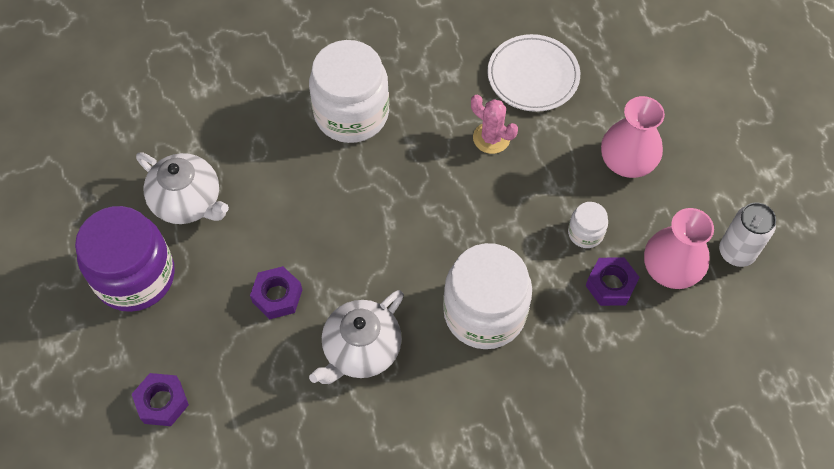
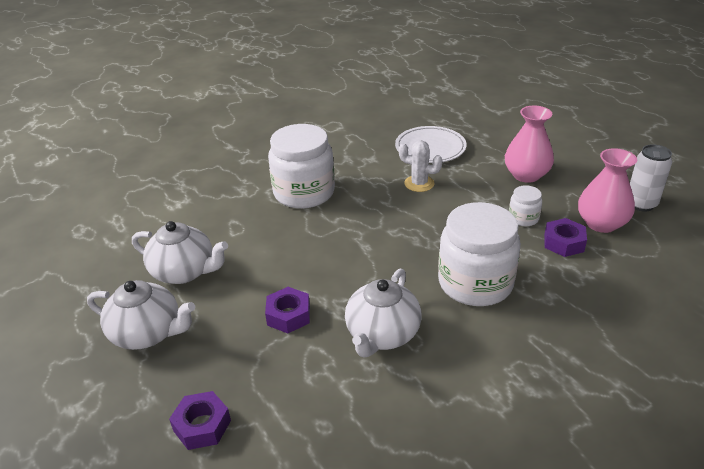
camera: 15 degrees left, 25 degrees down
purple jar [75,206,175,312] -> white teapot [87,280,195,350]
pink cactus [471,95,518,154] -> white cactus [399,140,443,192]

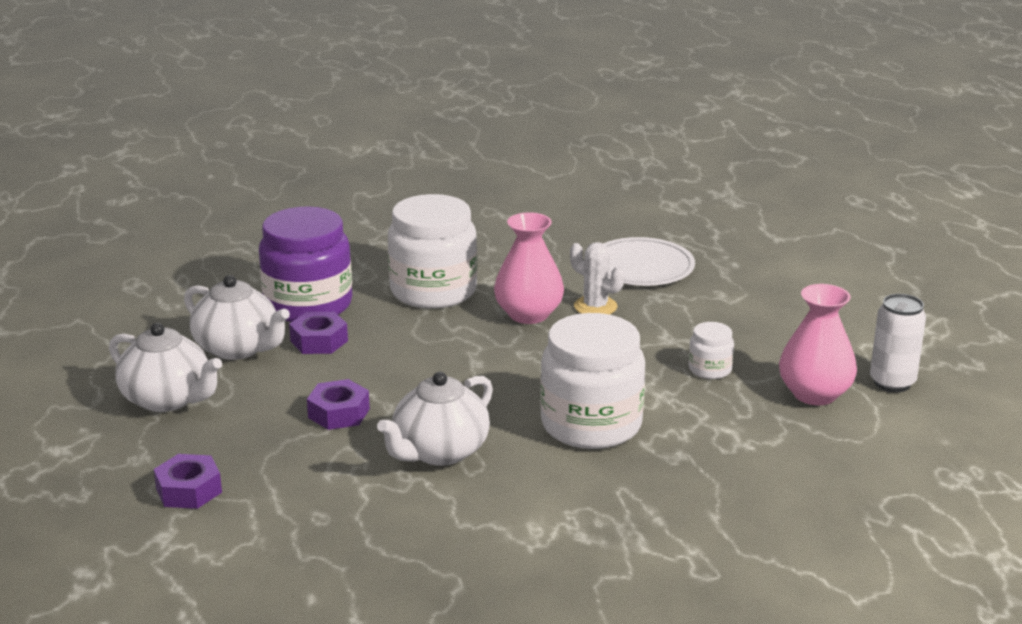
camera: 15 degrees right, 10 degrees down
pink vase [505,106,554,183] -> pink vase moved to [494,212,564,324]
purple nut [544,218,587,257] -> purple nut moved to [289,312,348,354]
none -> purple jar [259,206,352,322]

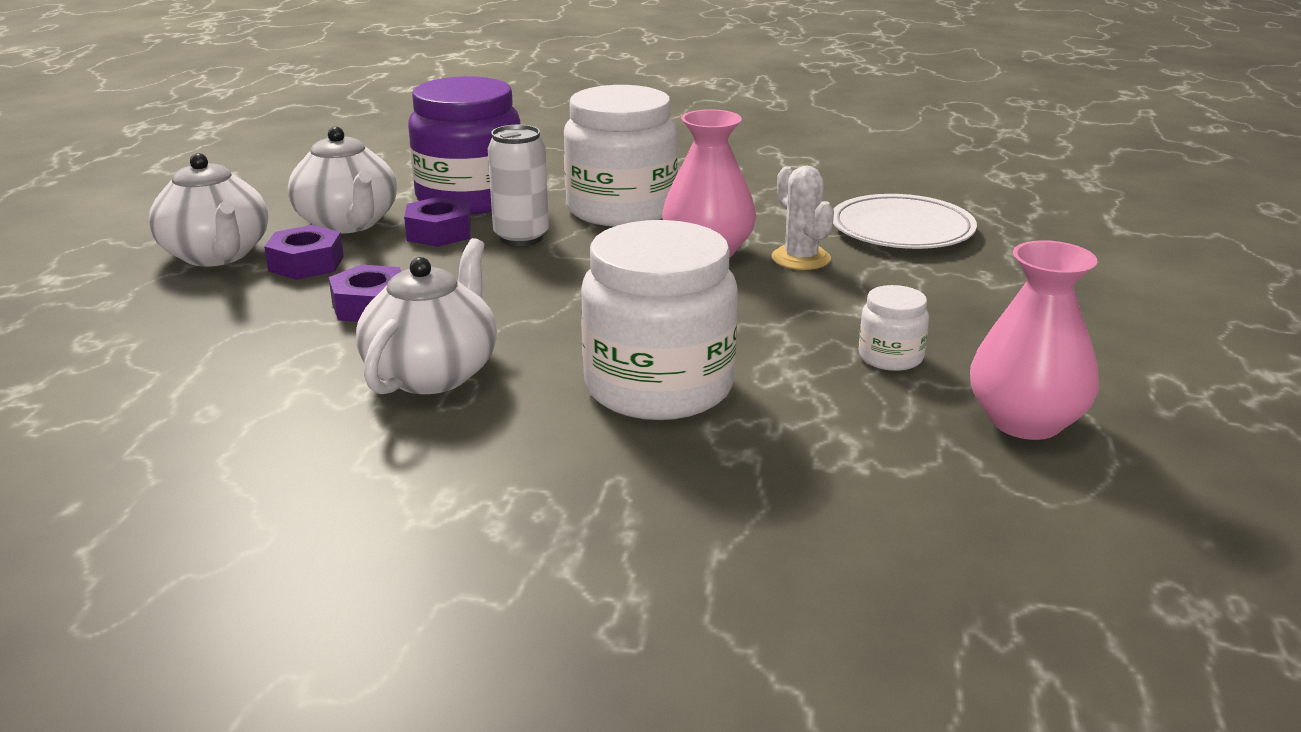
camera: 25 degrees right, 0 degrees up
purple nut [154,454,222,509] -> purple nut moved to [264,225,344,280]
white teapot [377,372,493,466] -> white teapot turned 135 degrees clockwise [356,238,497,394]
white can [870,294,926,392] -> white can moved to [488,125,549,246]

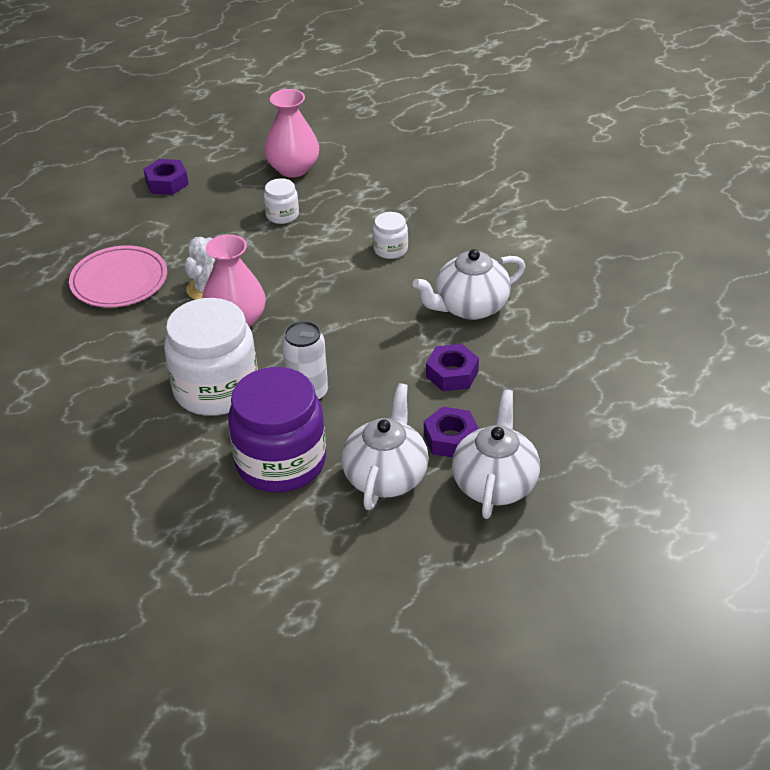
camera: 135 degrees left, 15 degrees up
purple nut [404,197,471,247] -> purple nut moved to [143,159,189,195]
white jar [581,220,738,420] -> white jar [373,212,408,259], size x0.46
white plate [833,194,977,249] -> pink plate [69,245,167,307]

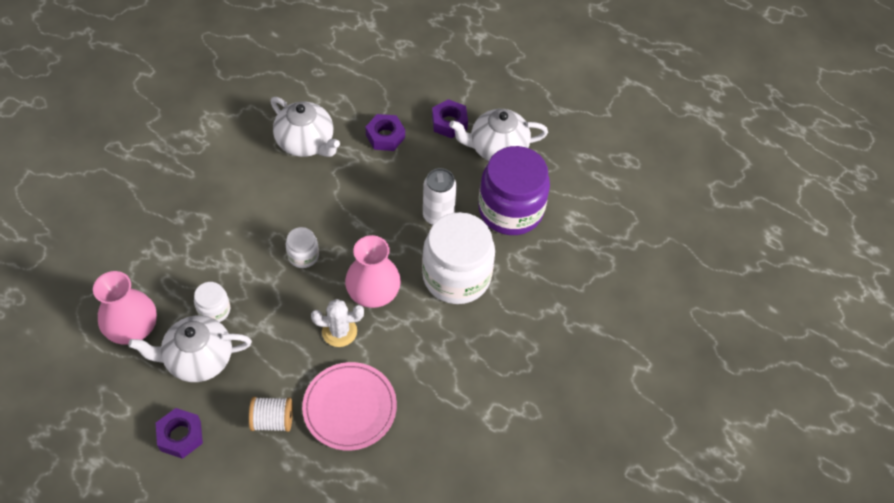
camera: 115 degrees left, 15 degrees up
white jar [373,212,408,259] -> white jar moved to [286,227,319,268]
white teapot [452,390,540,519] -> white teapot moved to [128,315,252,382]
none -> white spool [249,397,293,432]

